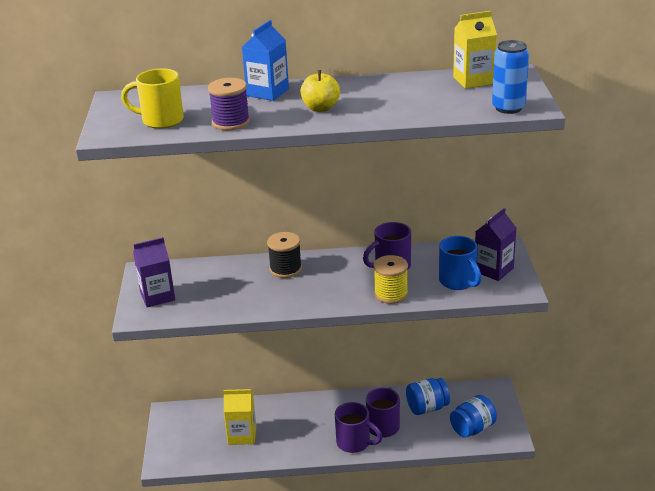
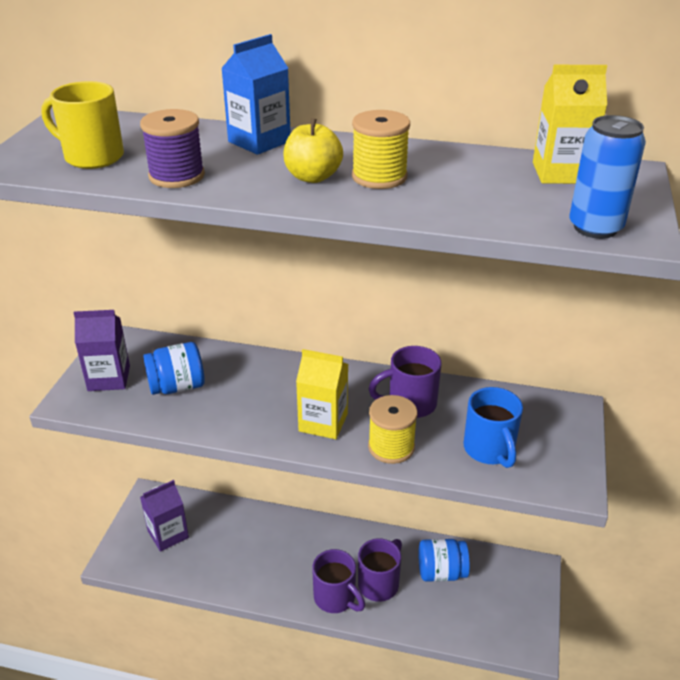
camera: 15 degrees right, 5 degrees up
yellow carton [223,389,256,445] -> yellow carton moved to [296,349,348,439]
black spool [267,232,302,278] -> none
blue jar [450,395,497,438] -> blue jar moved to [143,342,205,395]
purple carton [475,208,516,281] -> purple carton moved to [140,480,189,552]
none -> yellow spool [352,110,410,189]

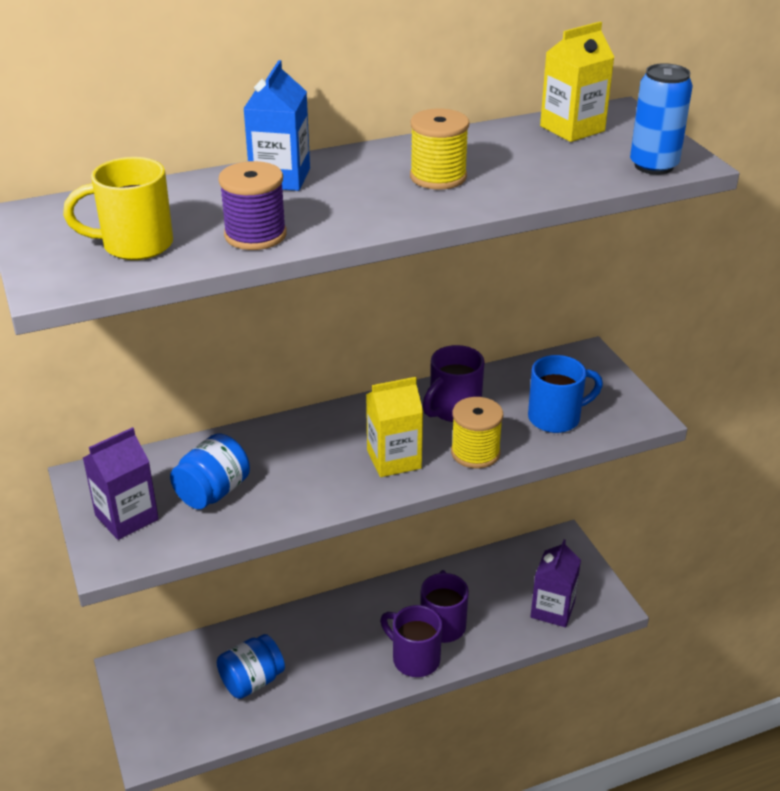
camera: 35 degrees left, 0 degrees up
purple carton [140,480,189,552] -> purple carton moved to [531,540,581,627]
yellow apple [283,118,343,183] -> none
purple mug [312,549,365,613] -> purple mug turned 150 degrees counterclockwise [380,605,442,677]
blue jar [419,539,470,582] -> blue jar moved to [217,634,285,699]
blue mug [464,387,523,468] -> blue mug turned 60 degrees counterclockwise [528,355,603,433]

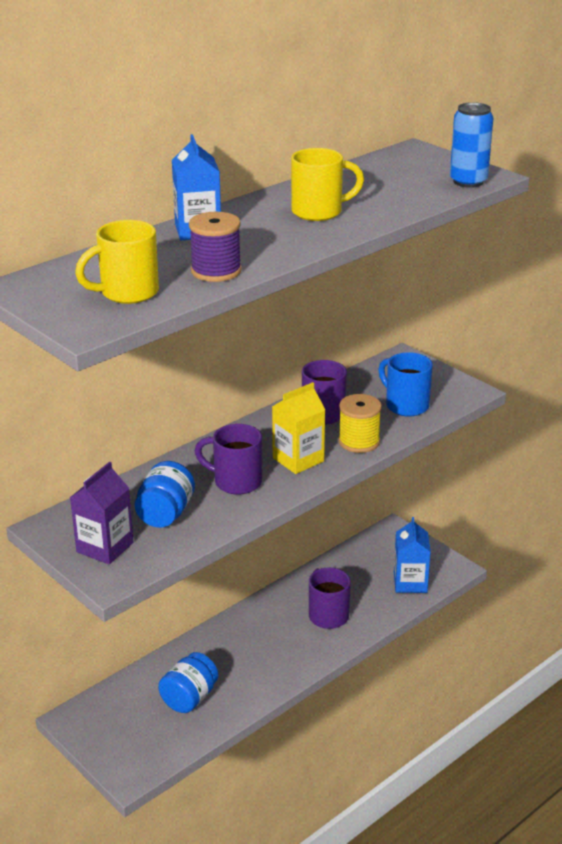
camera: 20 degrees left, 5 degrees down
purple mug [380,605,442,677] -> purple mug moved to [195,424,262,495]
yellow spool [410,109,469,189] -> yellow mug [291,148,364,221]
blue mug [528,355,603,433] -> blue mug turned 90 degrees counterclockwise [378,352,433,417]
purple carton [531,540,581,627] -> blue carton [394,517,431,593]
yellow carton [540,21,614,142] -> none

